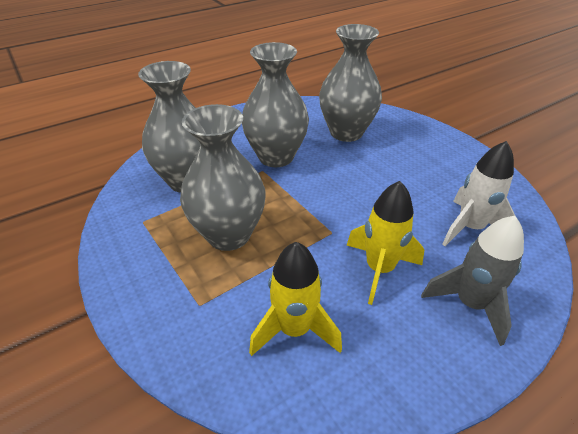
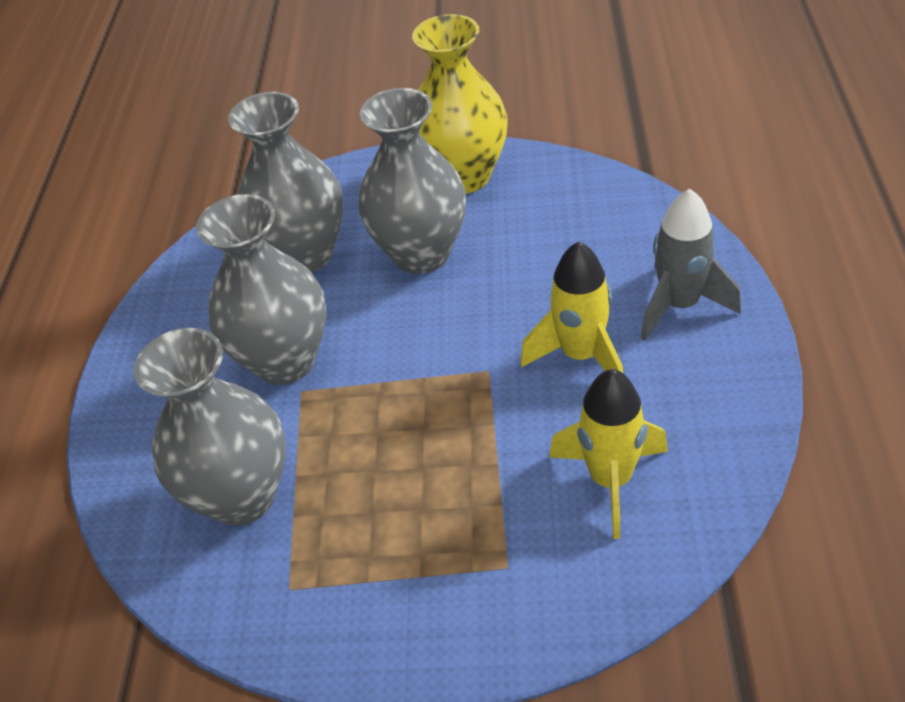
camera: 50 degrees left, 5 degrees up
grey vase [180,104,266,251] -> grey vase moved to [358,88,466,274]
white rocket [442,141,515,246] -> none
none -> yellow vase [412,14,508,194]

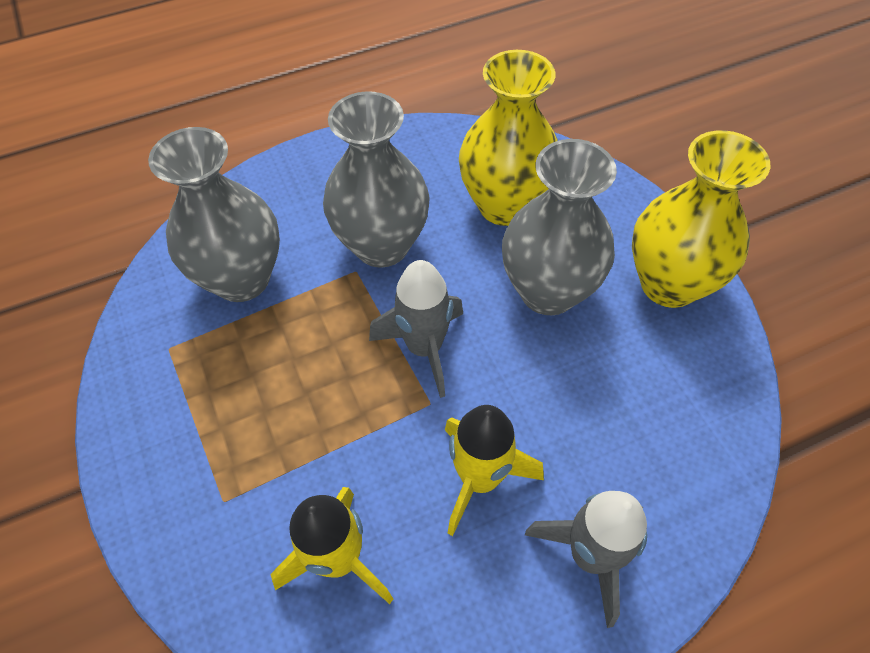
camera: 60 degrees right, 10 degrees up
grey vase [228,92,343,272] -> yellow vase [459,50,558,226]
none -> grey rocket [369,260,463,398]

